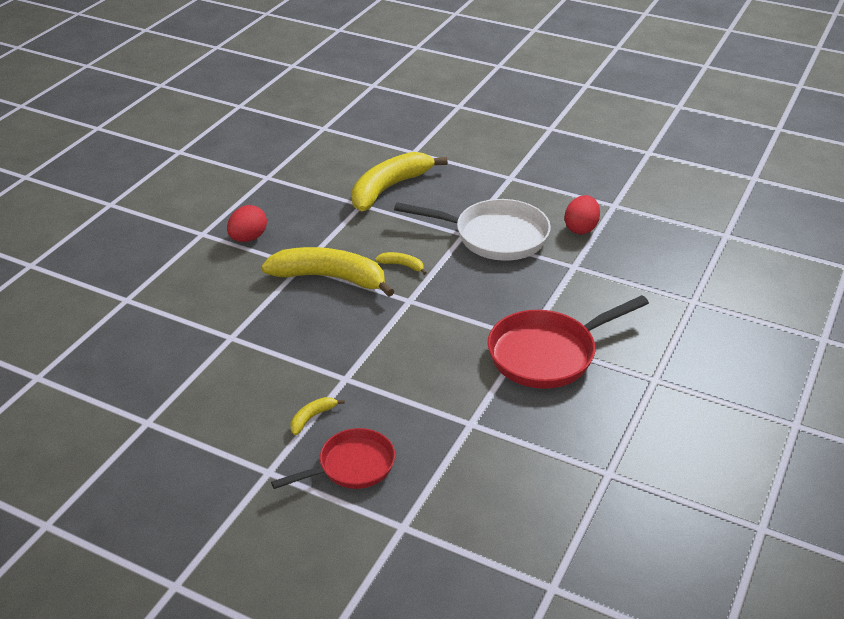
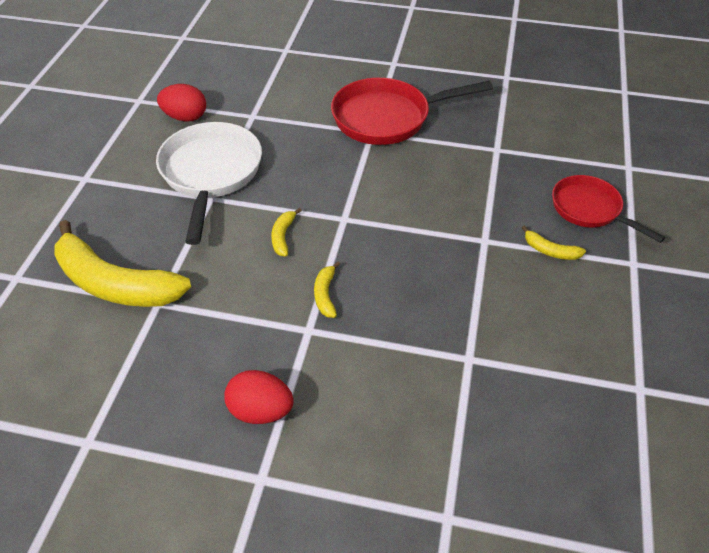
camera: 105 degrees left, 10 degrees up
yellow banana [261,247,394,297] -> yellow banana [314,261,340,318], size x0.41
red pan [487,295,649,389] -> red pan turned 120 degrees clockwise [331,78,493,145]

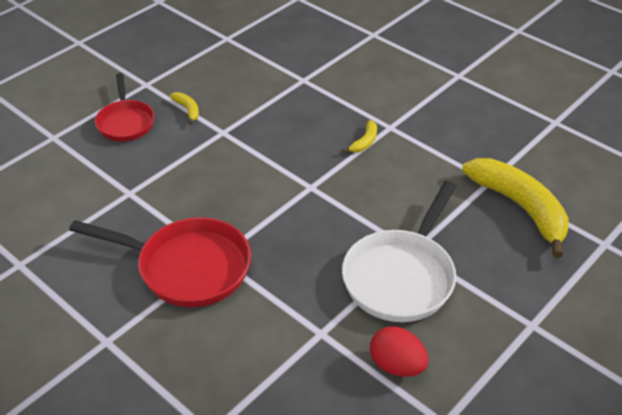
camera: 150 degrees left, 5 degrees down
red egg [224,370,294,424] -> none
yellow banana [271,208,302,257] -> none

